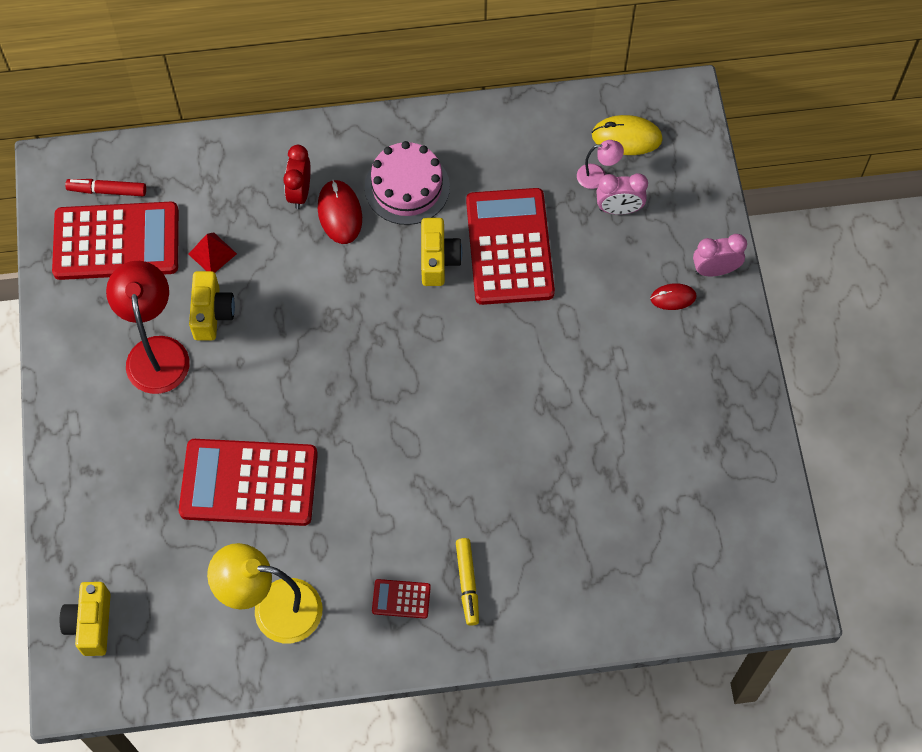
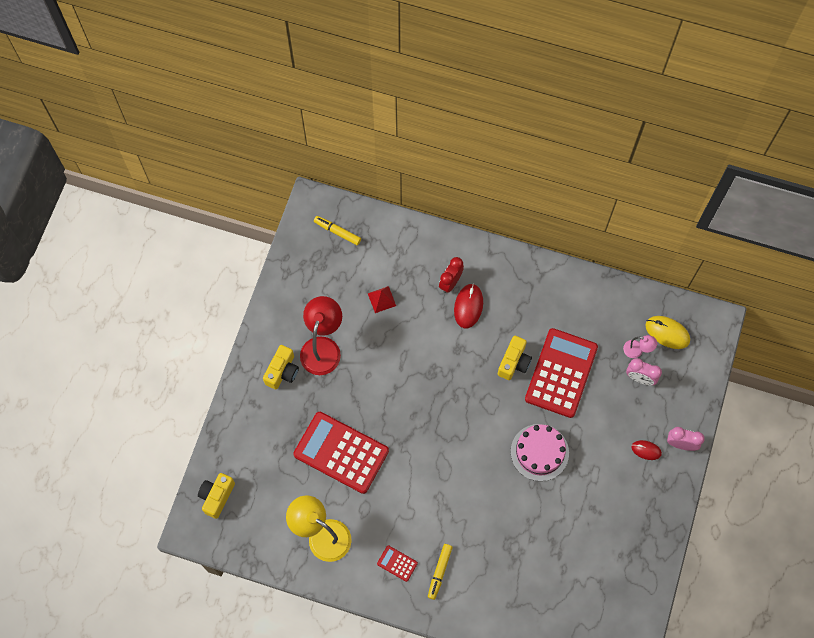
camera: 25 degrees right, 5 degrees up
red calculator [52,202,179,280] -> none
red marker [65,179,146,196] -> yellow marker [314,216,361,245]
yellow camera [189,271,235,340] -> yellow camera moved to [263,345,299,389]
pink cake [365,141,450,225] -> pink cake moved to [511,424,569,481]

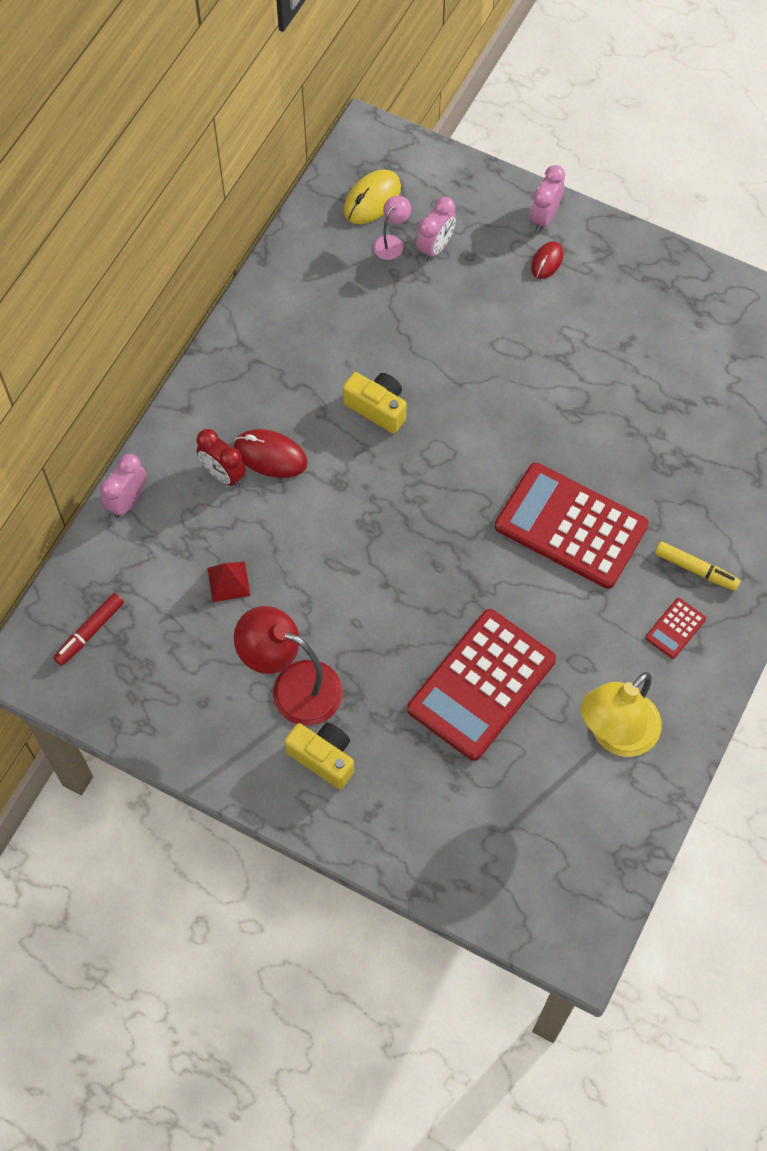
camera: 80 degrees left, 5 degrees down
yellow camera [198,473,235,519] -> none
yellow marker [314,216,361,245] -> red marker [53,593,124,666]
pink cake [511,424,569,481] -> none
red calculator [525,328,598,418] -> red calculator moved to [495,463,649,589]
none -> pink clock [100,454,146,518]

